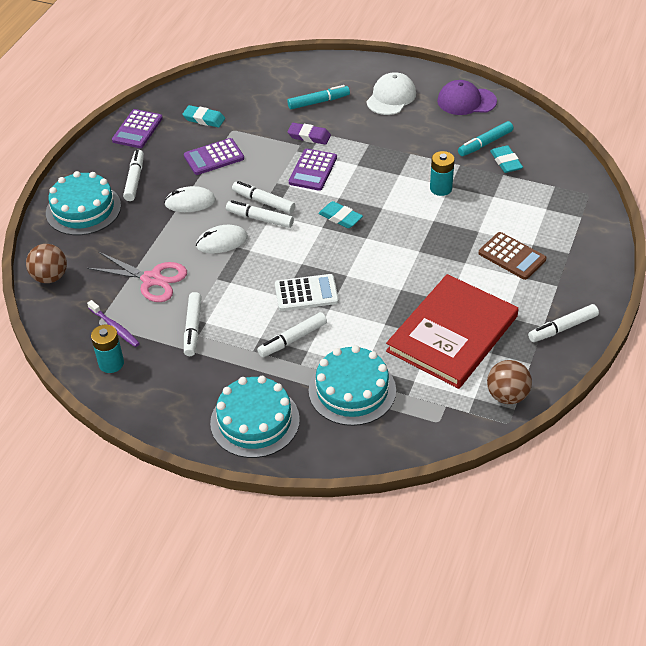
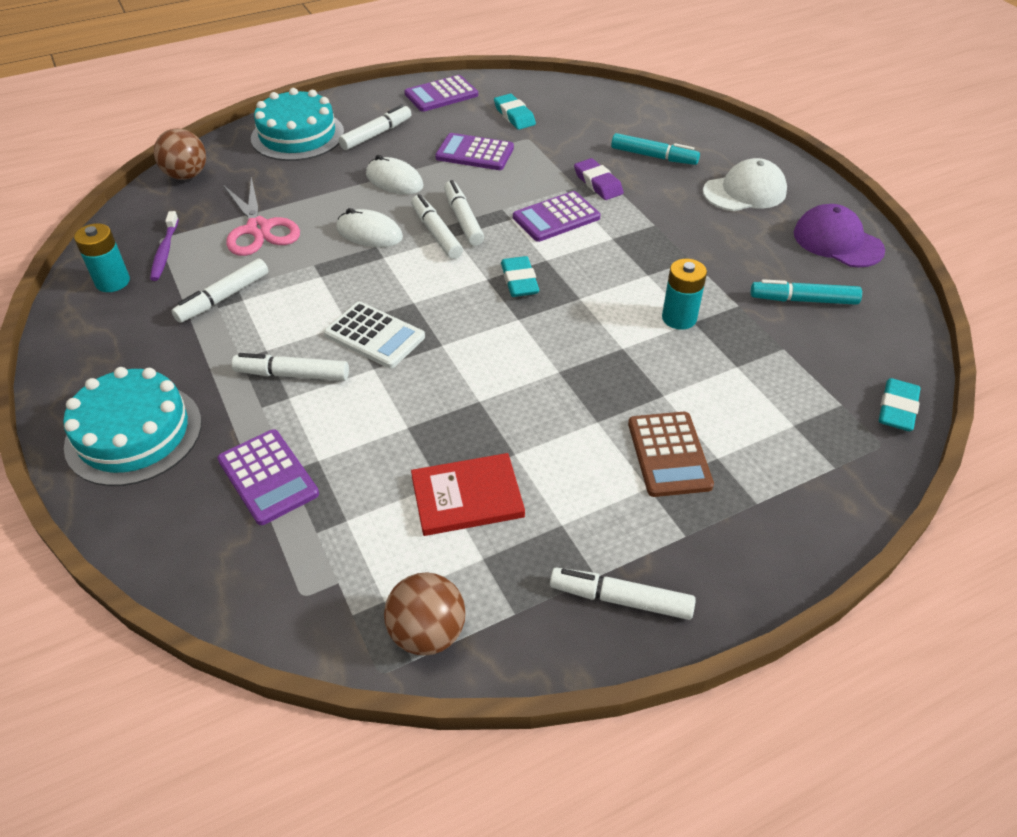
camera: 40 degrees right, 0 degrees up
turquoise cake [309,345,396,426] -> purple calculator [217,429,319,525]
red book [386,274,518,389] -> red book [411,453,525,536], size x0.53
turquoise eraser [490,145,523,173] -> turquoise eraser moved to [879,378,921,431]

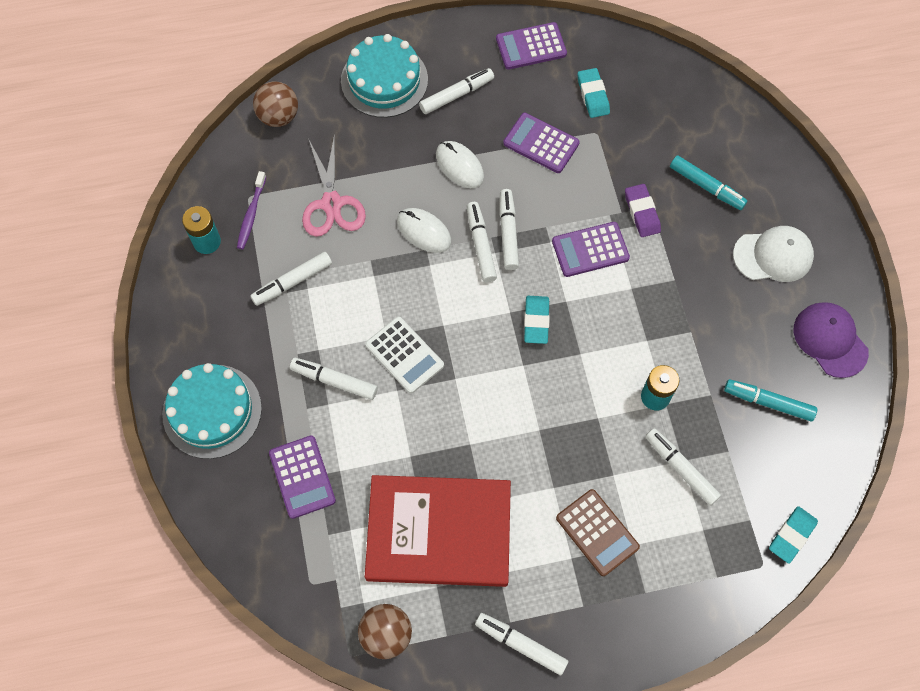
camera: 15 degrees right, 20 degrees up
red book [411,453,525,536] -> red book [365,475,511,587], size x1.89
brown calculator [628,412,714,497] -> brown calculator turned 45 degrees counterclockwise [556,489,640,576]
none -> white marker [645,428,721,506]

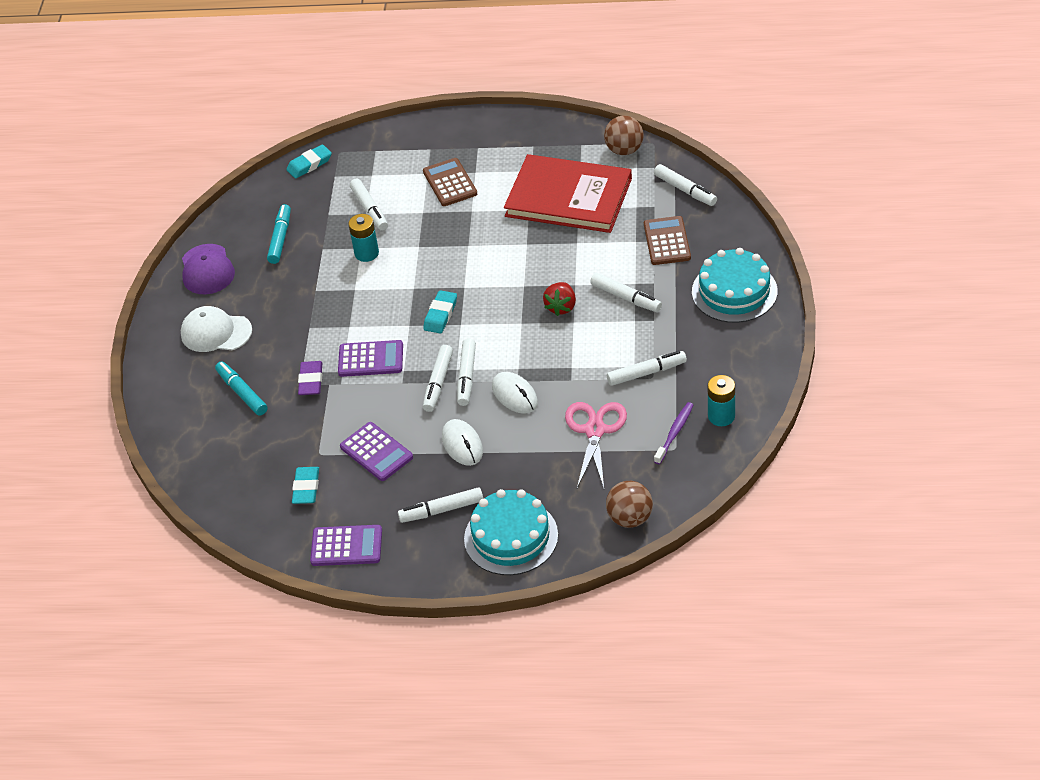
camera: 160 degrees left, 20 degrees down
purple calculator [269,435,336,519] -> brown calculator [644,216,691,265]
white calculator [365,317,444,393] -> red strawberry [543,282,576,316]
white marker [475,613,568,675] -> white marker moved to [654,164,717,206]
turquoise marker [724,379,817,421] -> turquoise marker turned 120 degrees counterclockwise [267,204,291,264]

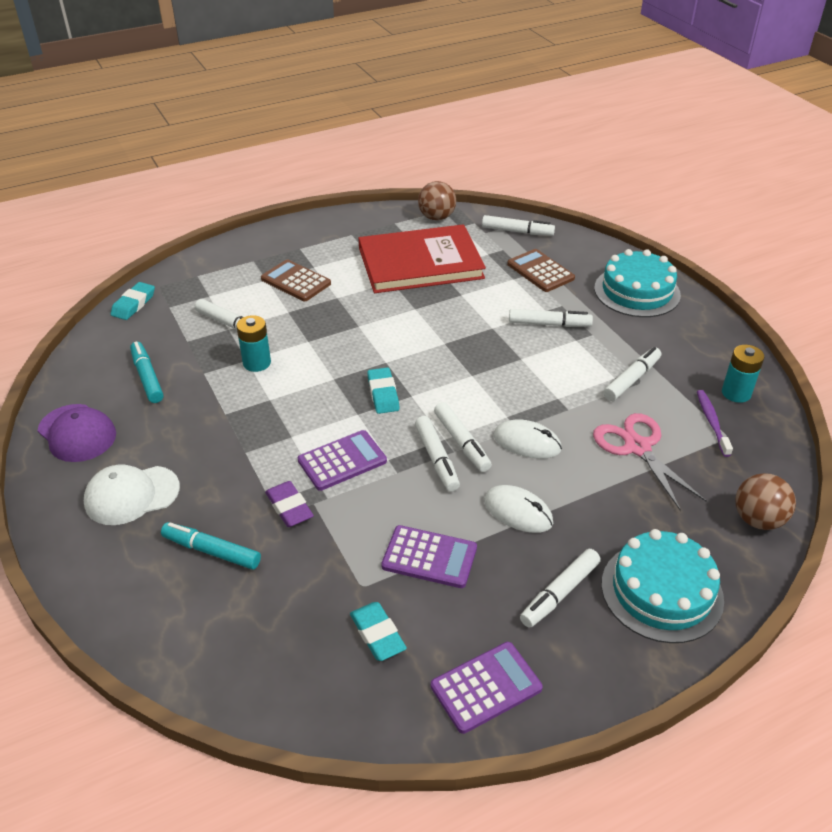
camera: 35 degrees left, 5 degrees down
red strawberry [543,282,576,316] -> none

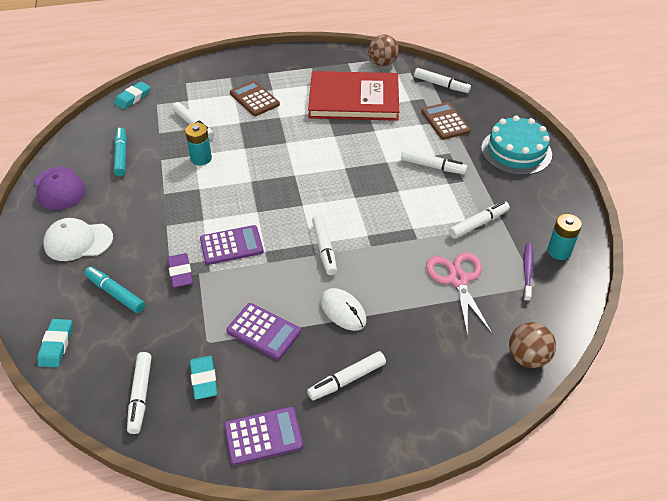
camera: 15 degrees right, 5 degrees up
turquoise eraser [367,367,400,414] -> turquoise eraser moved to [38,319,72,367]
white marker [415,416,460,491] -> white marker moved to [127,352,152,434]
white mouse [493,419,562,459] -> none
turquoise cake [601,529,724,643] -> none

